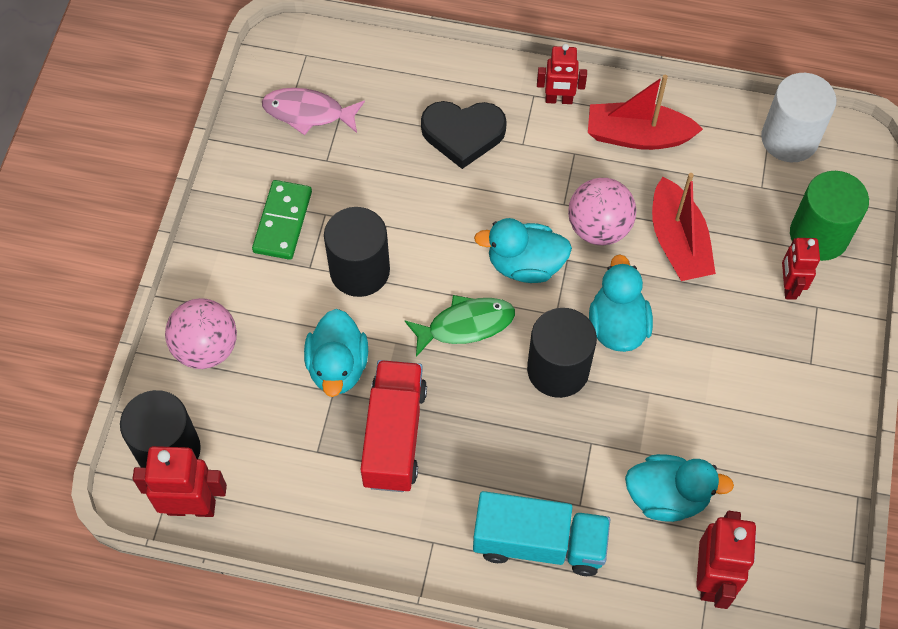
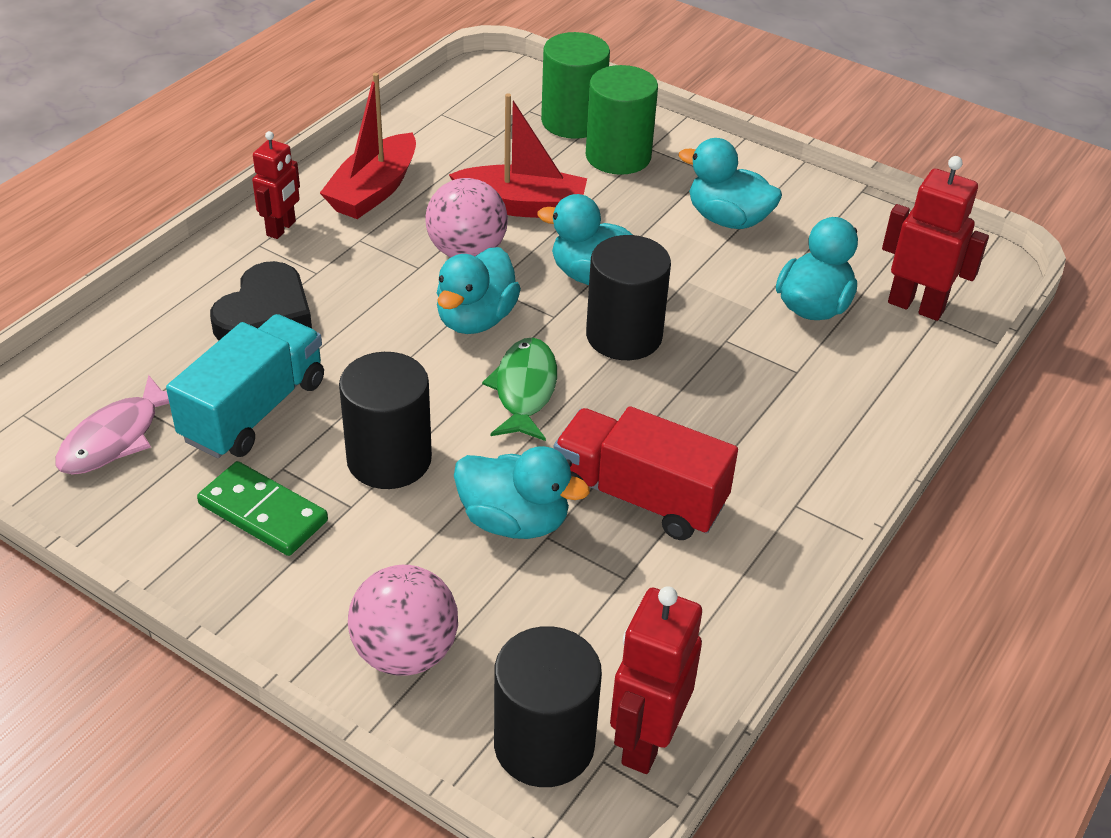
camera: 70 degrees left, 20 degrees down
turquoise truck [473,491,610,576] -> turquoise truck moved to [166,314,324,458]
white cylinder [761,73,836,162] -> none
red robot [782,238,820,300] -> green cylinder [586,65,658,175]
none -> turquoise duck [678,138,782,229]

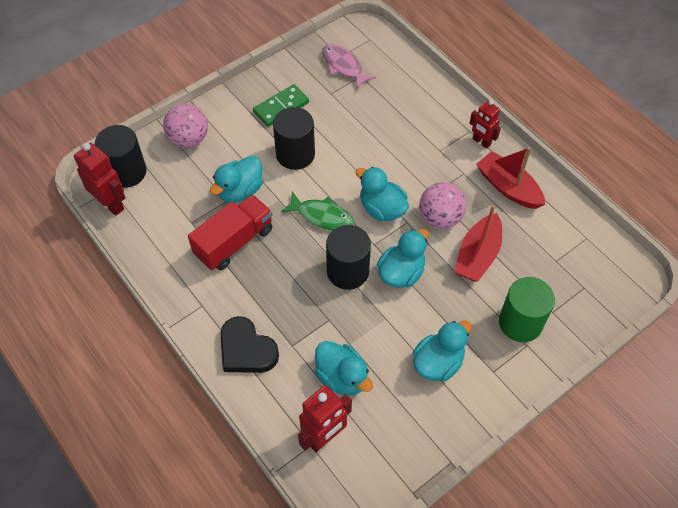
camera: 110 degrees right, 15 degrees up
turquoise truck [166,314,324,458] -> none
black heart [210,261,312,340] -> black heart moved to [221,316,279,373]
green cylinder [541,32,610,139] -> none

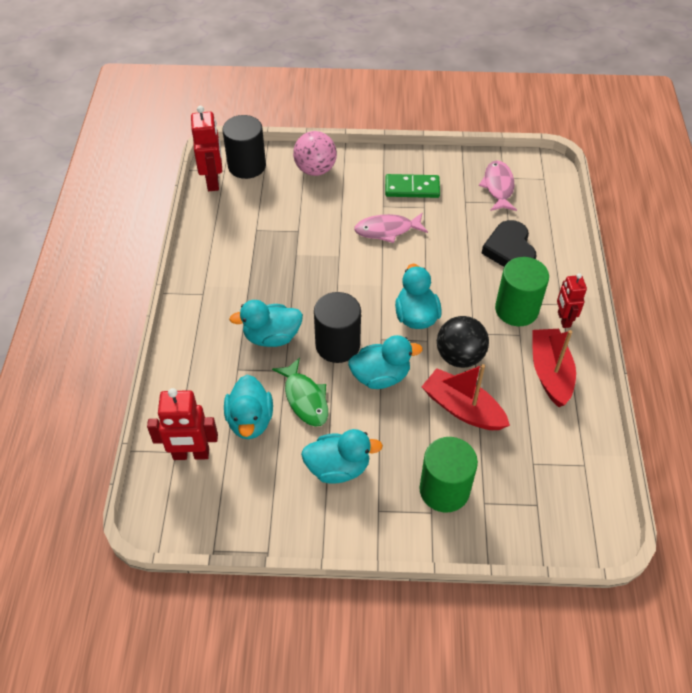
camera: 40 degrees right, 5 degrees down
red truck [188,195,273,270] -> none
turquoise duck [210,155,263,203] -> turquoise duck moved to [229,300,303,347]
black heart [221,316,279,373] -> black heart moved to [482,220,536,267]
black cylinder [273,107,315,170] -> pink fish [354,212,428,243]
green fish [281,192,354,230] -> green fish moved to [272,357,328,427]
pink ball [419,182,466,229] -> black ball [437,316,489,368]
red boat [454,205,502,282] -> red boat turned 60 degrees clockwise [422,364,510,430]
none -> green cylinder [495,257,549,326]

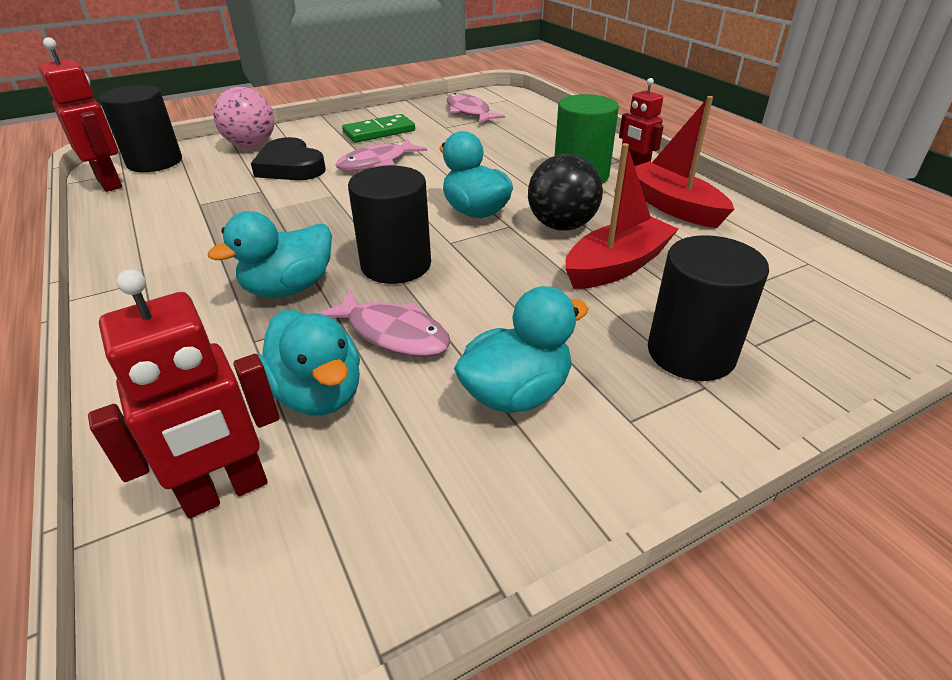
camera: 30 degrees left, 15 degrees down
green fish [272,357,328,427] -> pink fish [318,289,451,357]
turquoise duck [348,335,423,389] -> none
green cylinder [419,437,478,512] -> black cylinder [648,235,769,381]
red boat [422,364,510,430] -> red boat turned 135 degrees clockwise [565,143,678,289]
black heart [482,220,536,267] -> black heart moved to [251,137,326,180]

